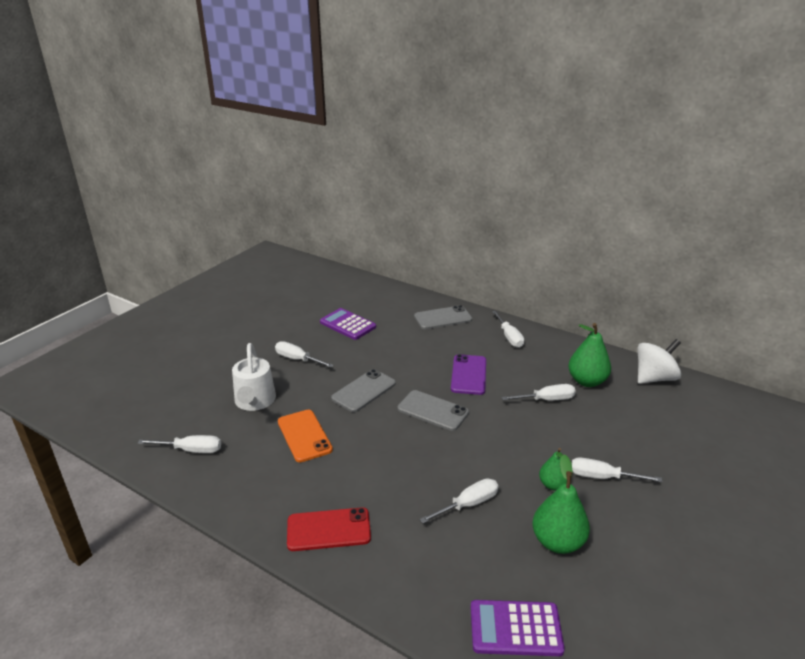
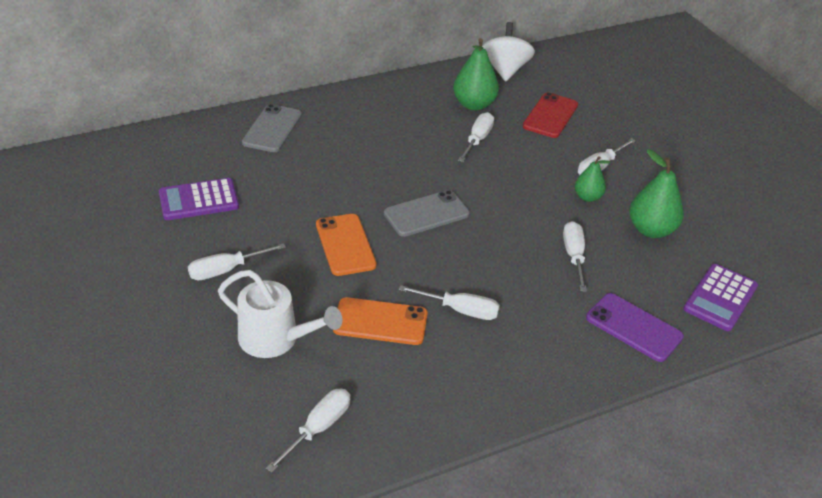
camera: 60 degrees left, 10 degrees up
red phone [287,507,371,551] -> red phone moved to [523,92,578,138]
grey phone [331,369,396,412] -> orange phone [316,214,377,276]
purple phone [451,354,486,395] -> purple phone moved to [586,293,684,362]
white screwdriver [492,311,524,348] -> white screwdriver moved to [398,285,500,320]

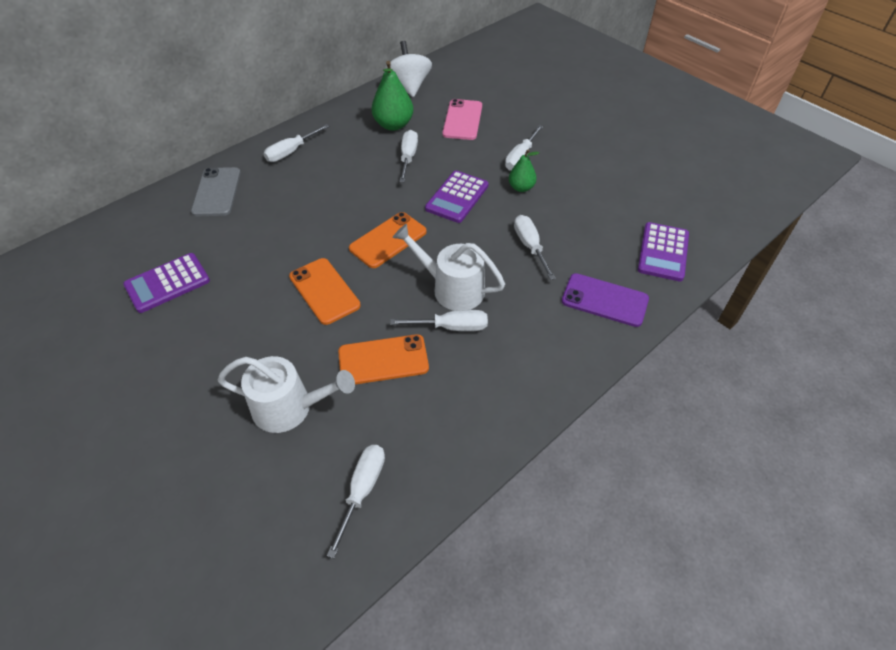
camera: 15 degrees left, 10 degrees up
white screwdriver [188,243,286,280] -> white screwdriver moved to [264,124,329,162]
grey phone [384,190,470,237] -> orange phone [349,212,427,268]
red phone [523,92,578,138] -> pink phone [442,99,482,140]
green pear [629,149,684,238] -> none
none -> white watering can [393,224,505,311]
none -> purple calculator [425,171,489,223]

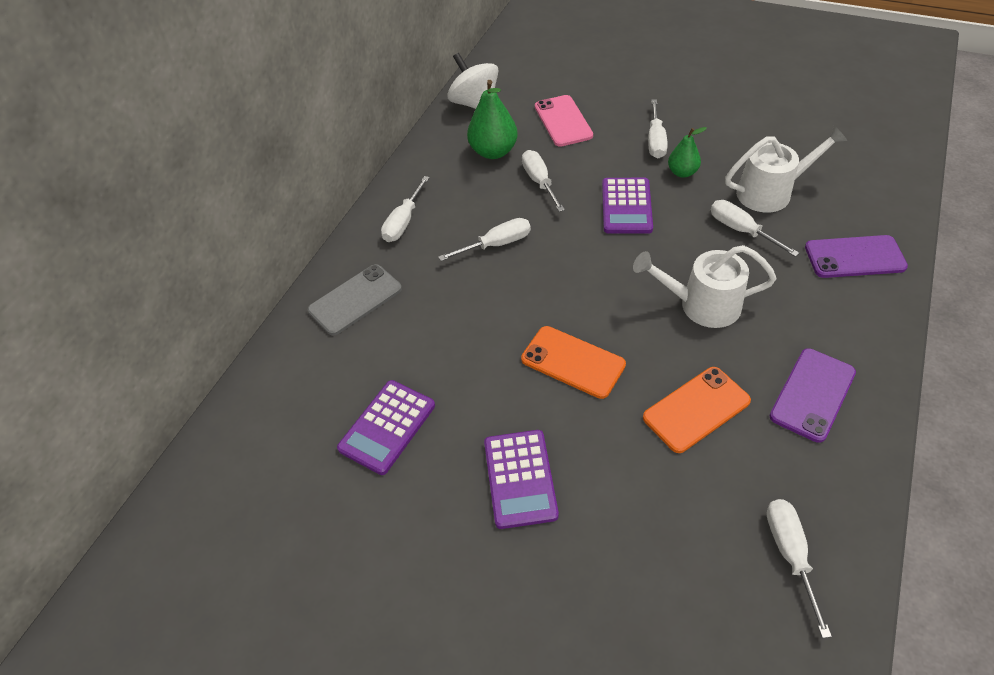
camera: 20 degrees left, 0 degrees up
grey phone [191,167,241,216] -> grey phone turned 75 degrees clockwise [308,264,402,336]
white watering can [218,356,355,433] -> white watering can moved to [725,125,847,213]
orange phone [349,212,427,268] -> none
white screwdriver [390,310,488,331] -> white screwdriver moved to [439,218,531,261]
purple calculator [638,222,689,281] -> purple calculator moved to [484,430,559,529]
none -> purple phone [770,348,856,443]

